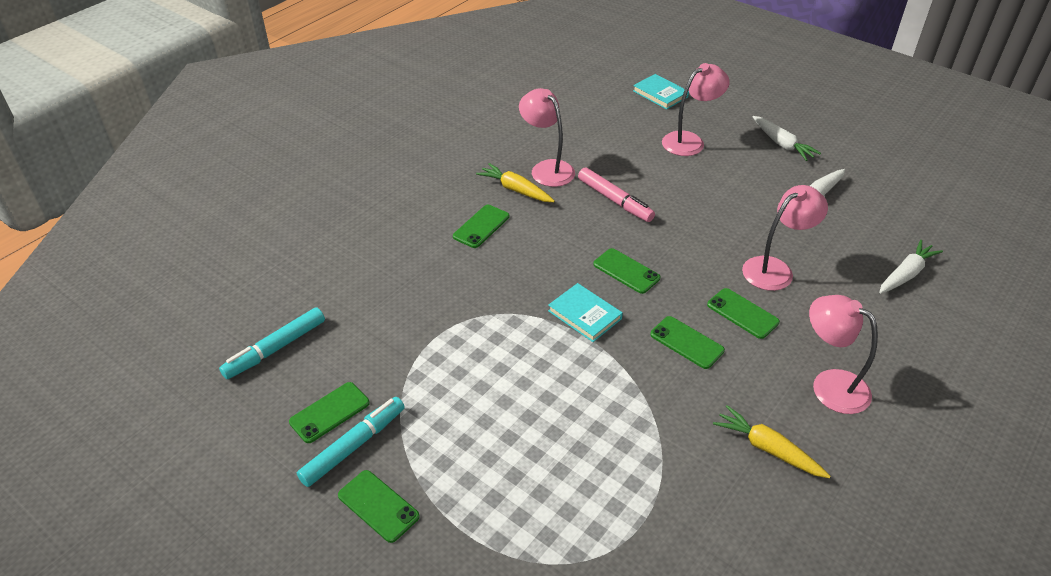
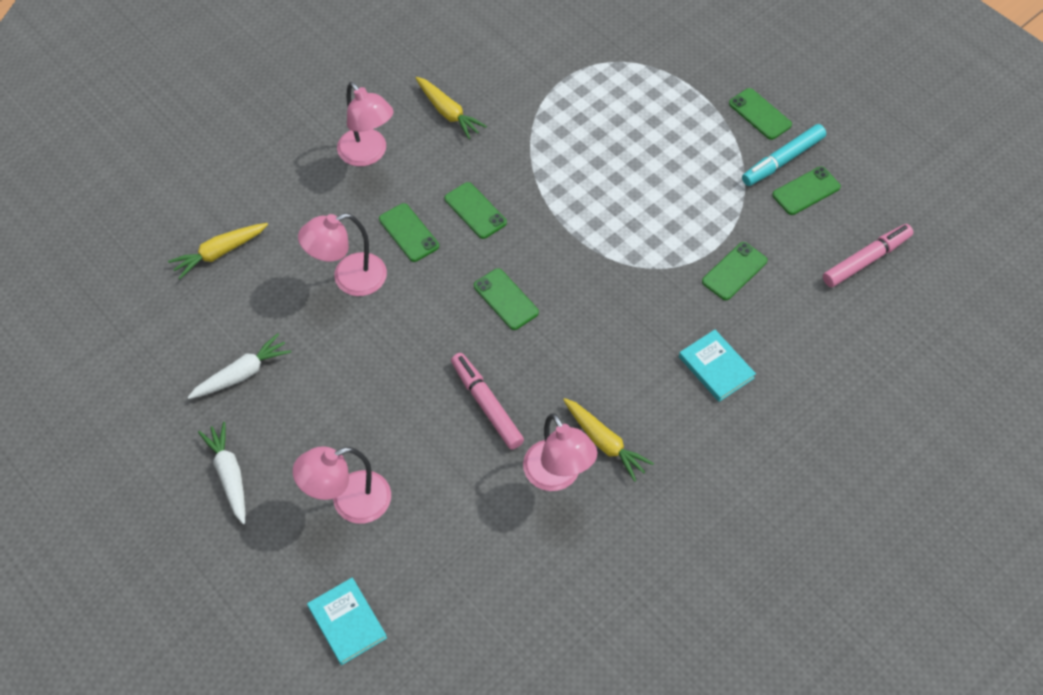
camera: 170 degrees left, 15 degrees up
turquoise marker [219,307,325,379] -> pink marker [823,224,913,287]
green phone [453,205,509,248] -> green phone moved to [702,242,768,300]
turquoise book [548,283,623,342] -> turquoise book moved to [679,330,756,402]
white carrot [879,240,943,293] -> yellow carrot [168,223,268,279]

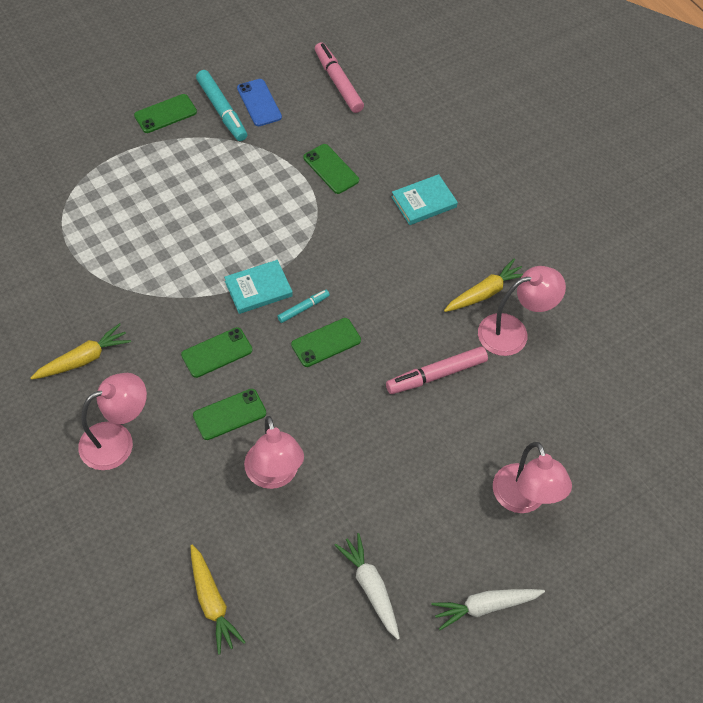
camera: 85 degrees left, 0 degrees up
turquoise book [307,577,387,665] -> turquoise book moved to [224,260,293,314]
green phone [772,167,841,215] -> blue phone [237,79,282,126]
none -> turquoise marker [277,290,330,323]

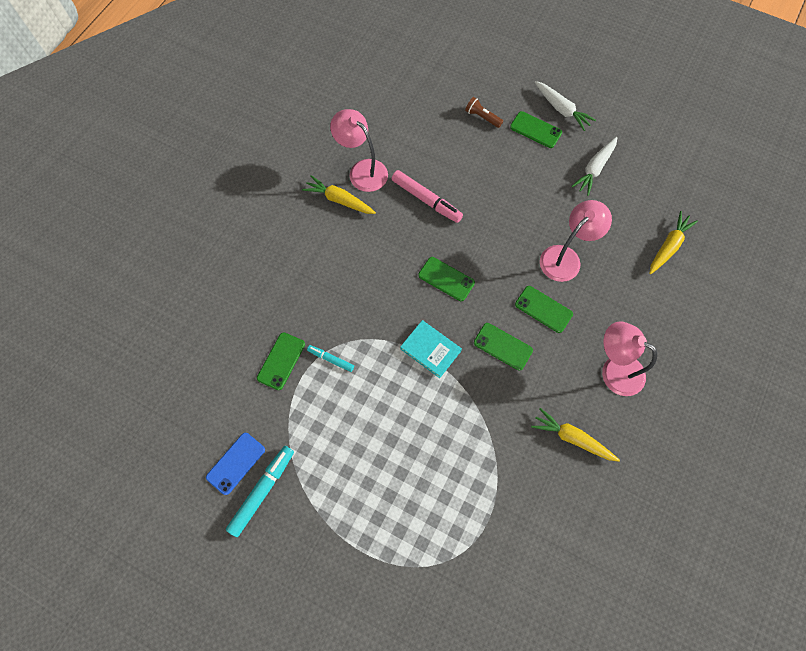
camera: 115 degrees left, 10 degrees up
green phone [134,94,197,133] -> green phone moved to [510,111,562,148]
turquoise marker [277,290,330,323] -> turquoise marker moved to [307,345,354,372]
pink marker [315,42,364,113] -> none
turquoise book [391,174,458,225] -> none
pink lamp [493,442,572,513] -> brown flashlight [465,97,503,128]

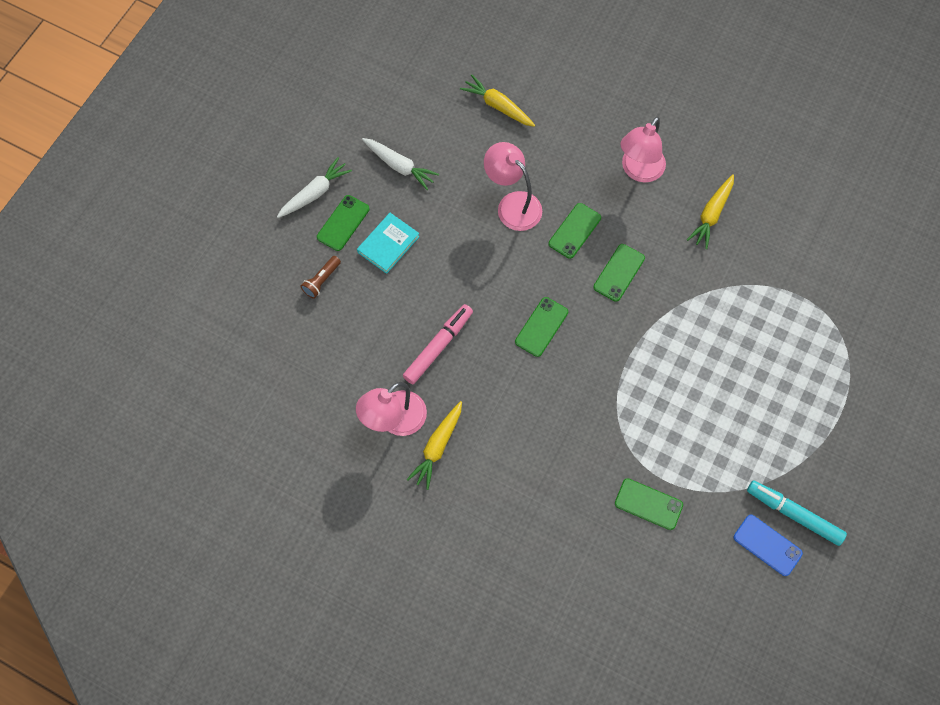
camera: 90 degrees left, 0 degrees up
turquoise marker [307,345,354,372] -> none
turquoise book [400,320,462,378] -> turquoise book moved to [357,213,420,274]

